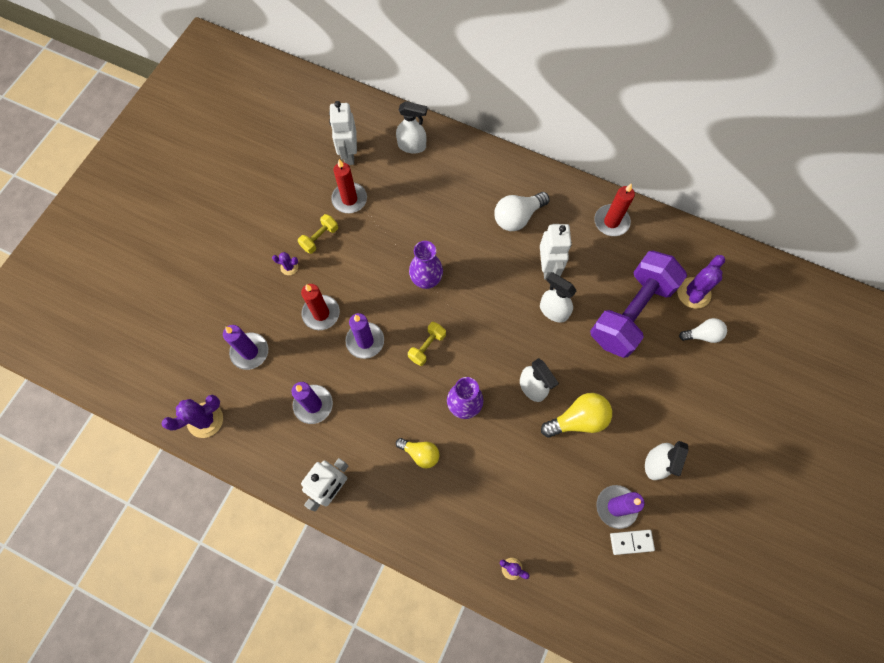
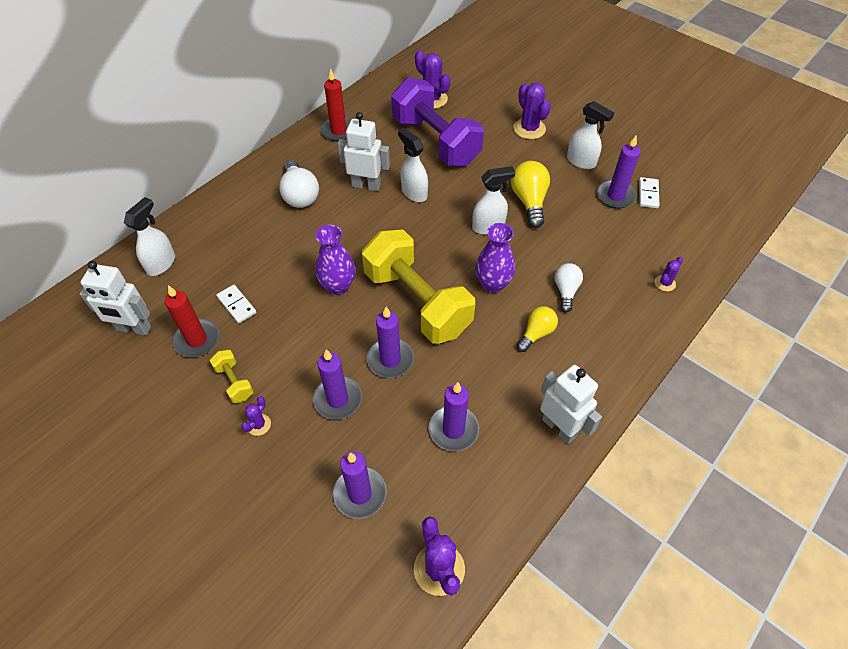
camera: 75 degrees left, 15 degrees down
red candle [301,284,340,330] -> purple candle [313,349,362,420]
yellow dumbbell [408,322,446,366] -> yellow dumbbell [362,230,475,344], size x2.45
white spray bottle [540,272,576,323] -> white spray bottle turned 90 degrees clockwise [398,128,428,202]
white light bulb [679,318,727,343] -> white light bulb moved to [555,263,583,312]
none -> white domino [216,285,256,323]
none -> purple cactus [513,83,551,139]

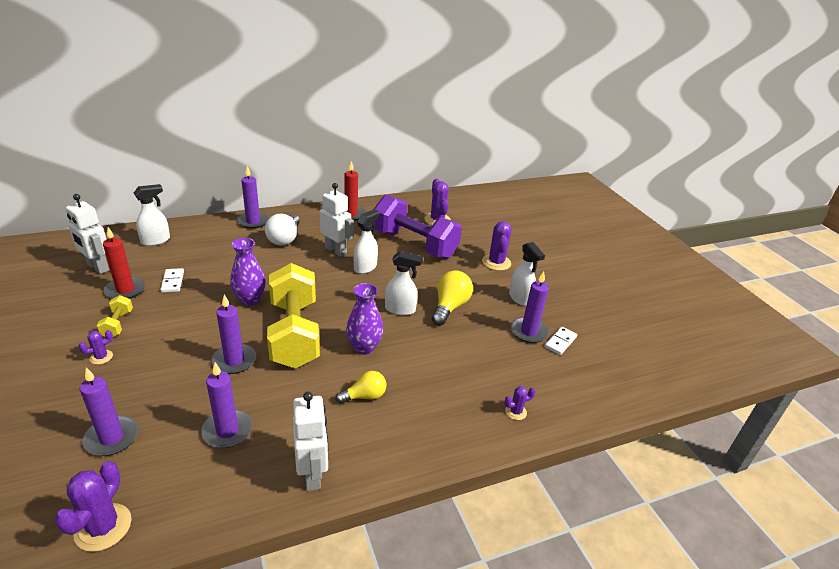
camera: 25 degrees right, 20 degrees down
purple candle [313,349,362,420] -> purple candle moved to [237,166,269,229]
purple dumbbell [391,77,484,166] -> purple dumbbell turned 45 degrees counterclockwise [374,195,462,259]
white spray bottle [398,128,428,202] -> white spray bottle turned 45 degrees clockwise [354,209,380,274]
white light bulb [555,263,583,312] -> none

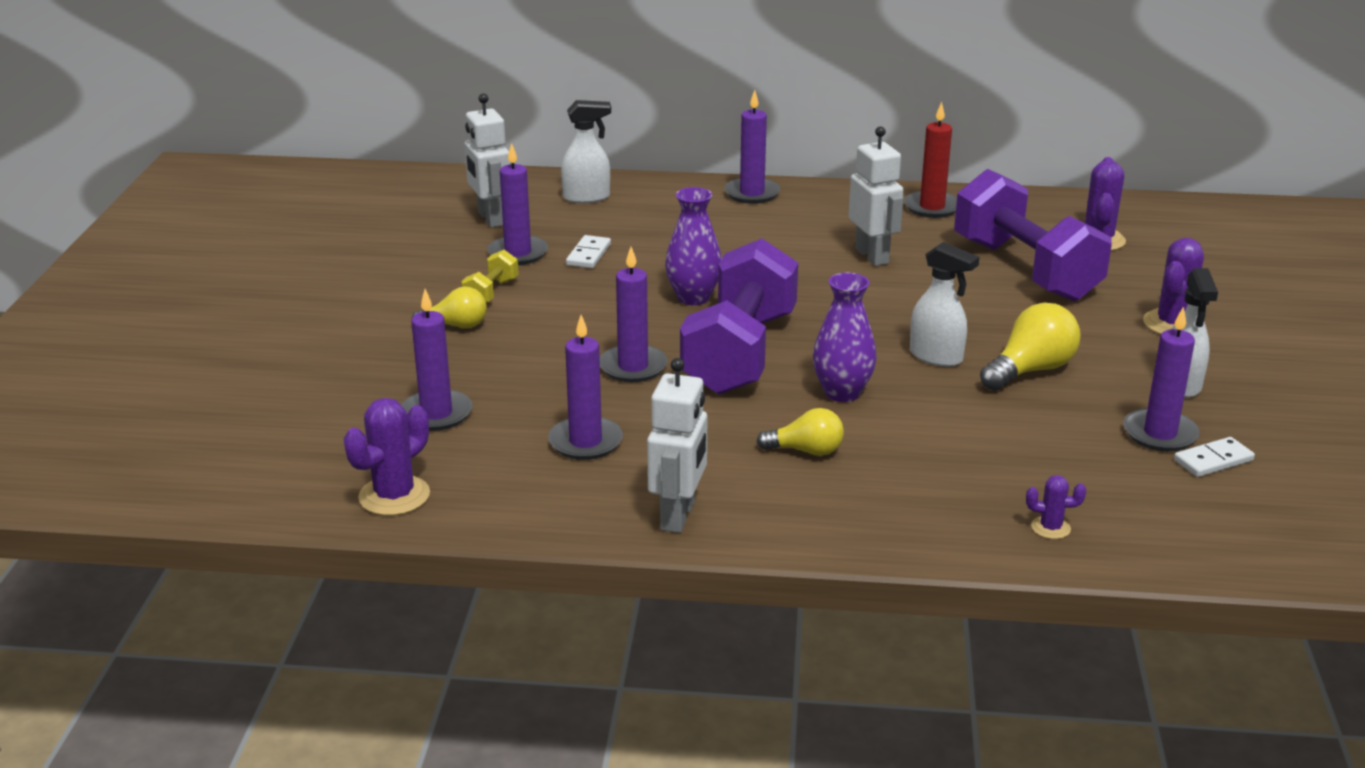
camera: 30 degrees right, 5 degrees down
purple cactus [79,330,113,364] -> yellow light bulb [412,287,487,328]
red candle [103,227,145,299] -> purple candle [487,143,548,265]
white light bulb [265,214,300,246] -> none
yellow dumbbell [267,263,320,368] -> purple dumbbell [680,239,798,395]
white spray bottle [354,209,380,274] -> none

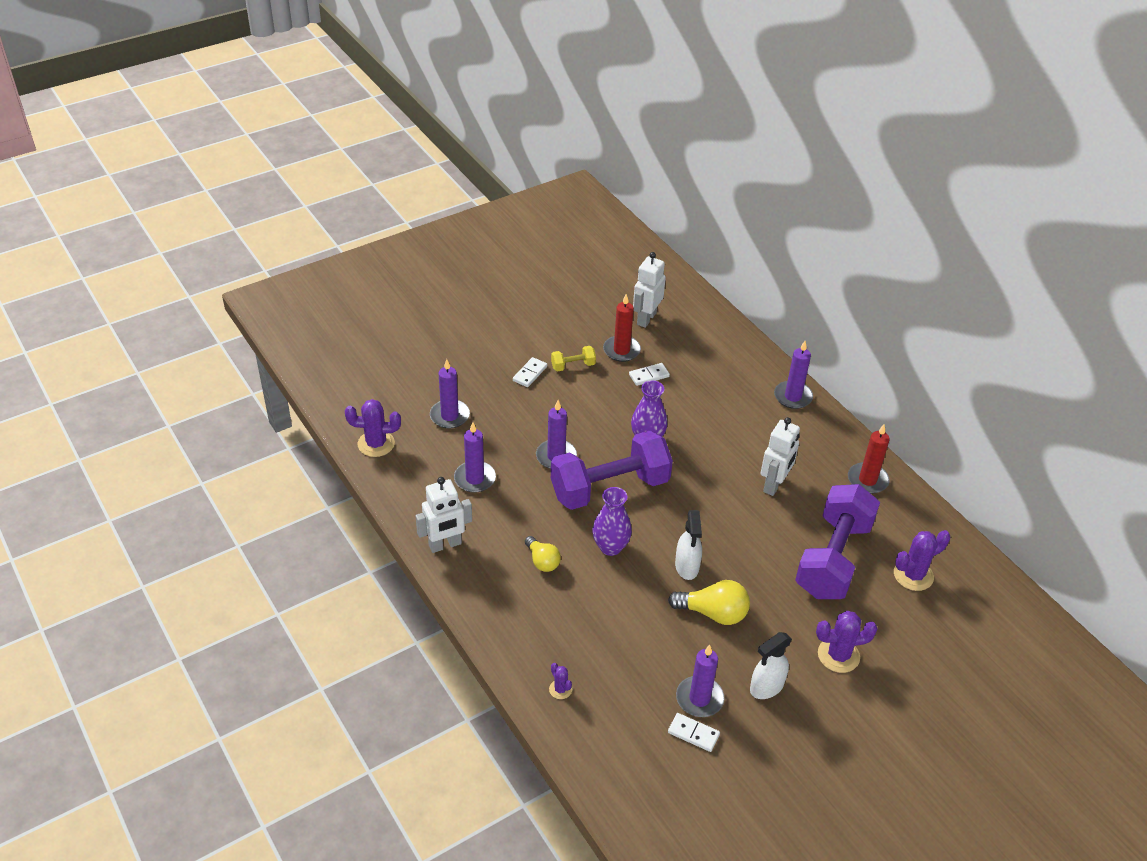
camera: 50 degrees right, 15 degrees up
yellow light bulb [412,287,487,328] -> white domino [513,357,547,387]
purple candle [487,143,548,265] -> red candle [603,294,641,362]
white spray bottle [561,100,611,203] -> none

